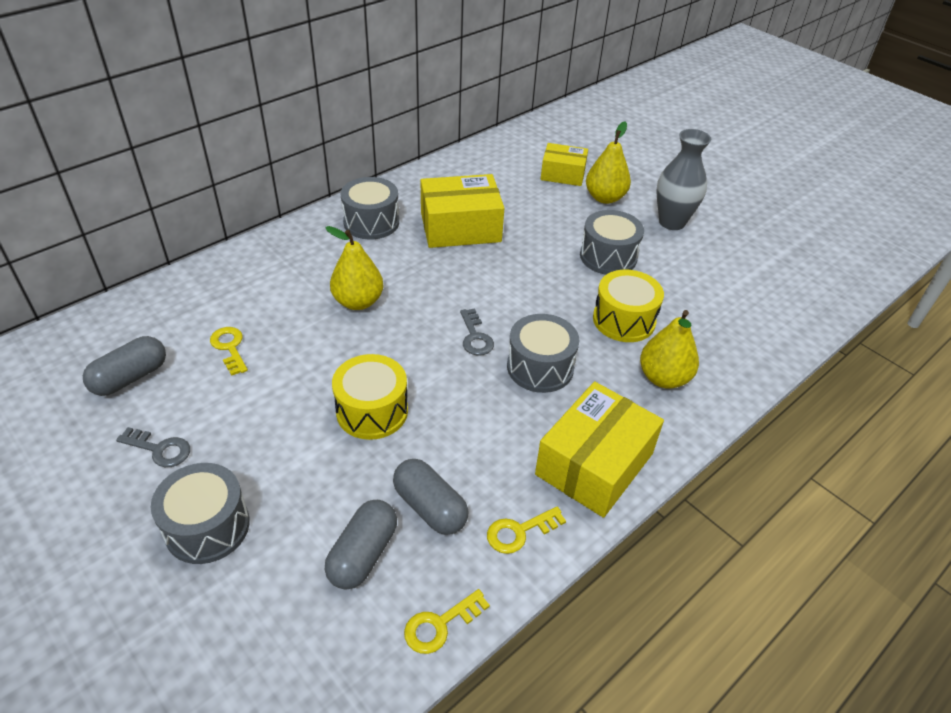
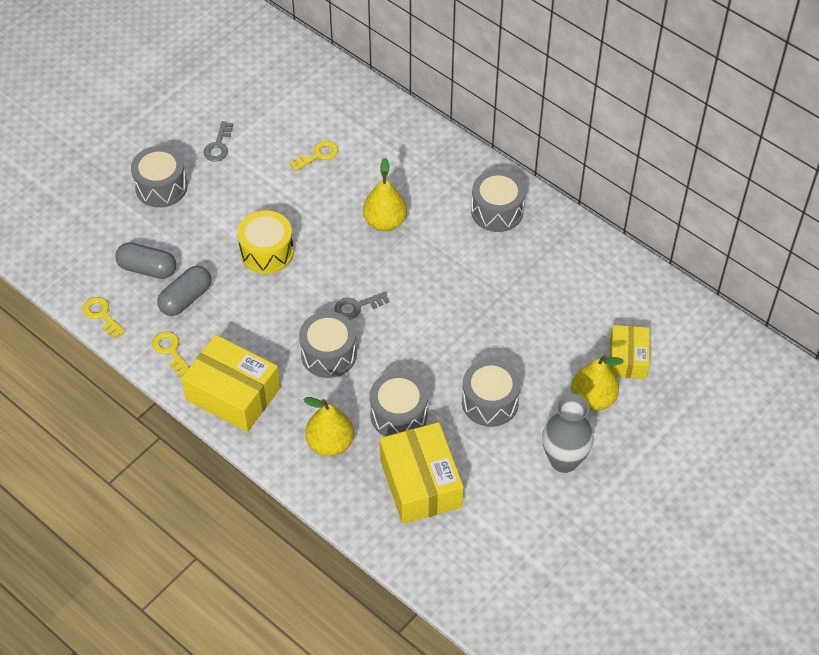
camera: 85 degrees right, 10 degrees up
grey capsule [83,336,166,396] -> none
yellow box [420,174,504,248] -> yellow box moved to [380,422,464,524]
yellow drum [593,270,664,342] -> grey drum [370,371,428,436]

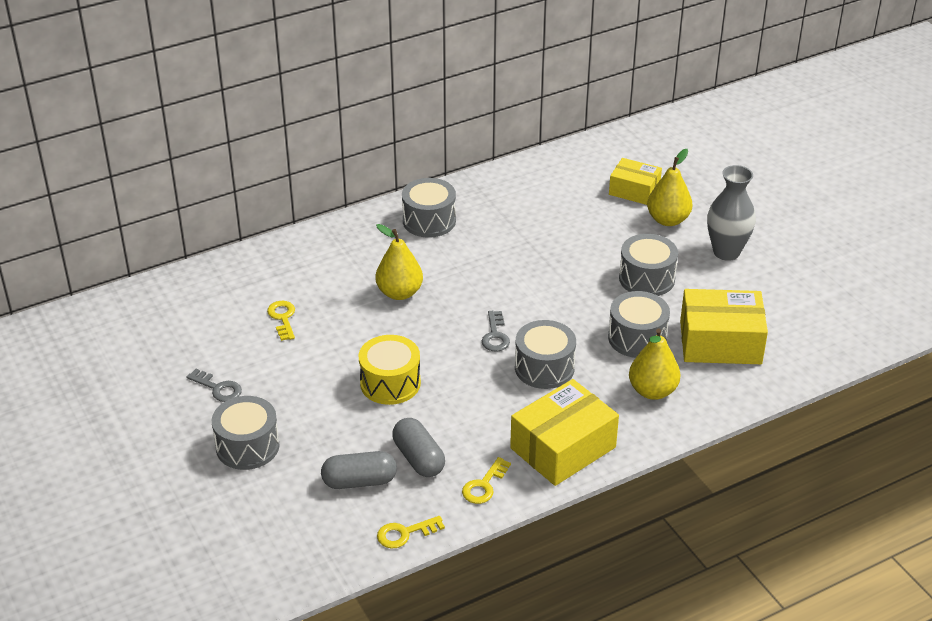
camera: 70 degrees left, 15 degrees down
grey capsule [115,242,176,279] -> grey capsule turned 45 degrees clockwise [321,451,397,489]
yellow key [152,332,189,377] -> yellow key turned 45 degrees counterclockwise [462,457,511,504]

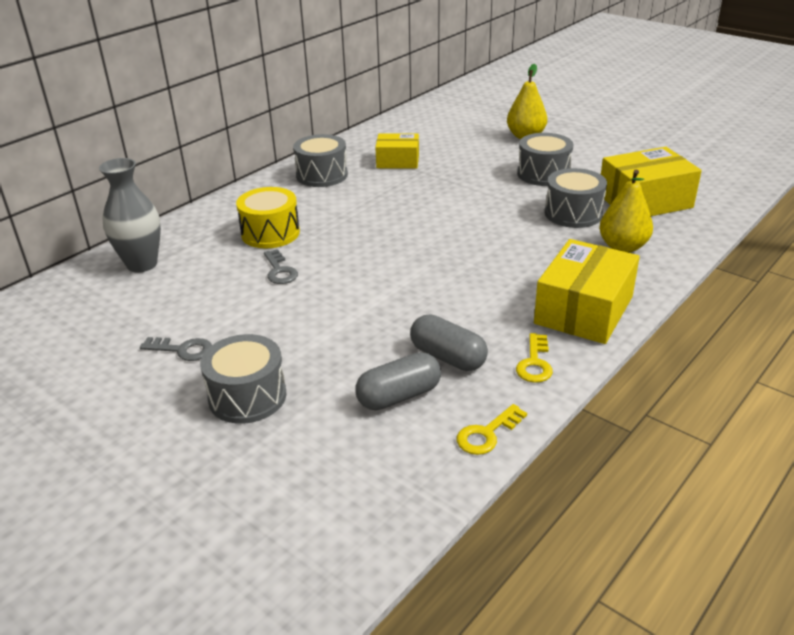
camera: 20 degrees left, 5 degrees down
yellow key [267,301,295,341] -> none
yellow drum [359,335,421,405] -> yellow drum moved to [236,187,300,248]
yellow pear [375,224,423,300] -> none
grey key [482,311,510,352] -> grey key moved to [264,249,298,284]
grey drum [515,320,576,389] -> none
yellow box [609,158,662,205] -> yellow box moved to [375,133,419,169]
grey vase [707,165,756,261] -> grey vase moved to [99,158,161,273]

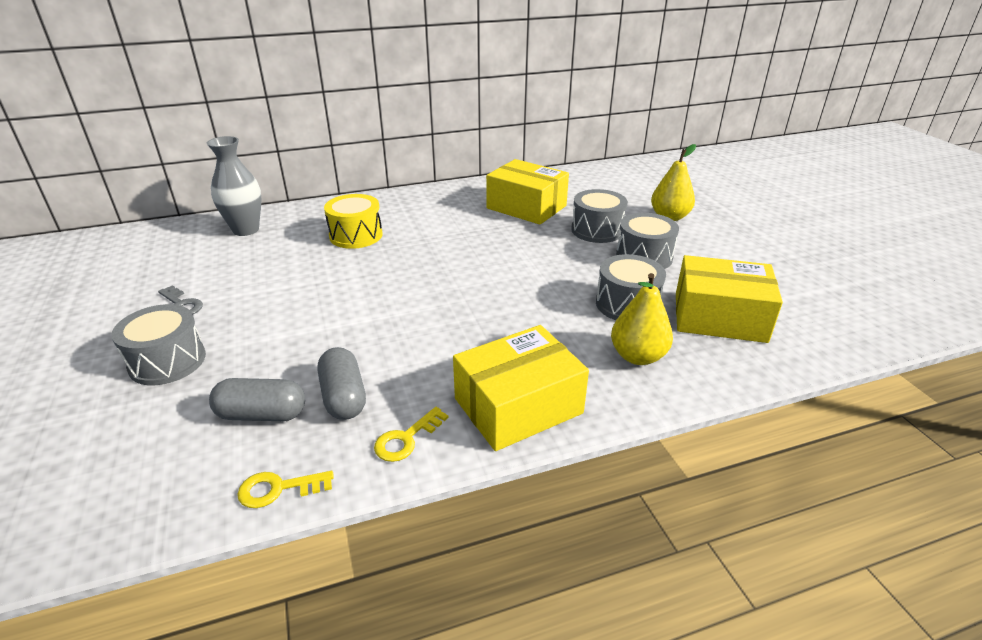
camera: 30 degrees right, 0 degrees up
grey key [264,249,298,284] -> none
grey drum [293,134,348,187] -> grey drum moved to [571,189,628,243]
yellow box [375,133,419,169] -> yellow box [486,159,569,225], size x1.61

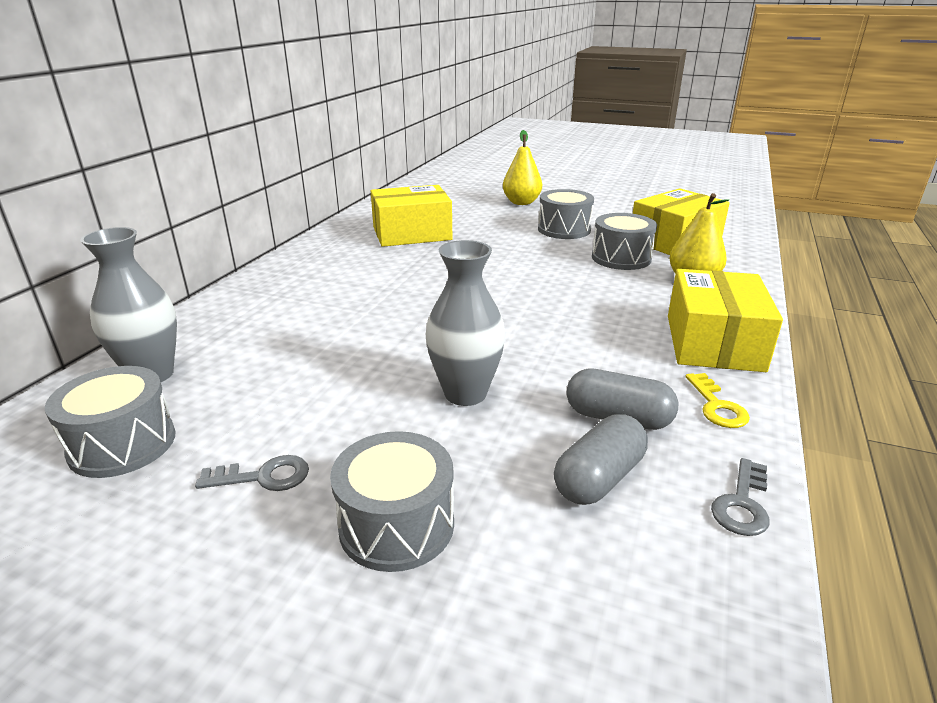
camera: 50 degrees left, 5 degrees down
yellow key [237,471,334,508] -> grey key [711,458,770,536]
yellow drum [324,194,383,249] -> none
grey drum [571,189,628,243] -> grey drum moved to [45,366,176,478]
none -> grey vase [426,240,506,406]

